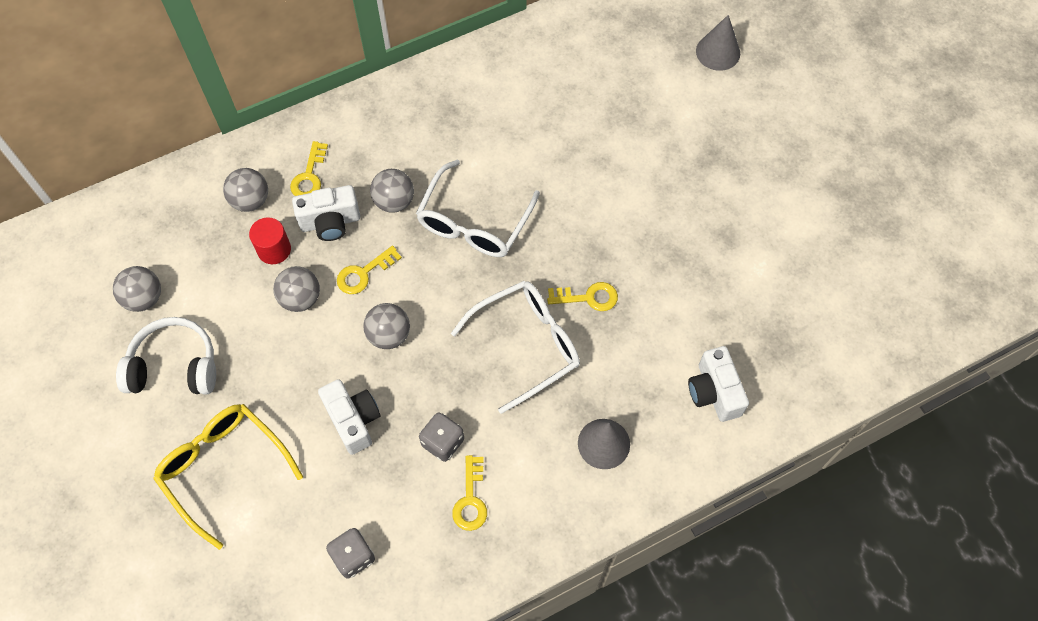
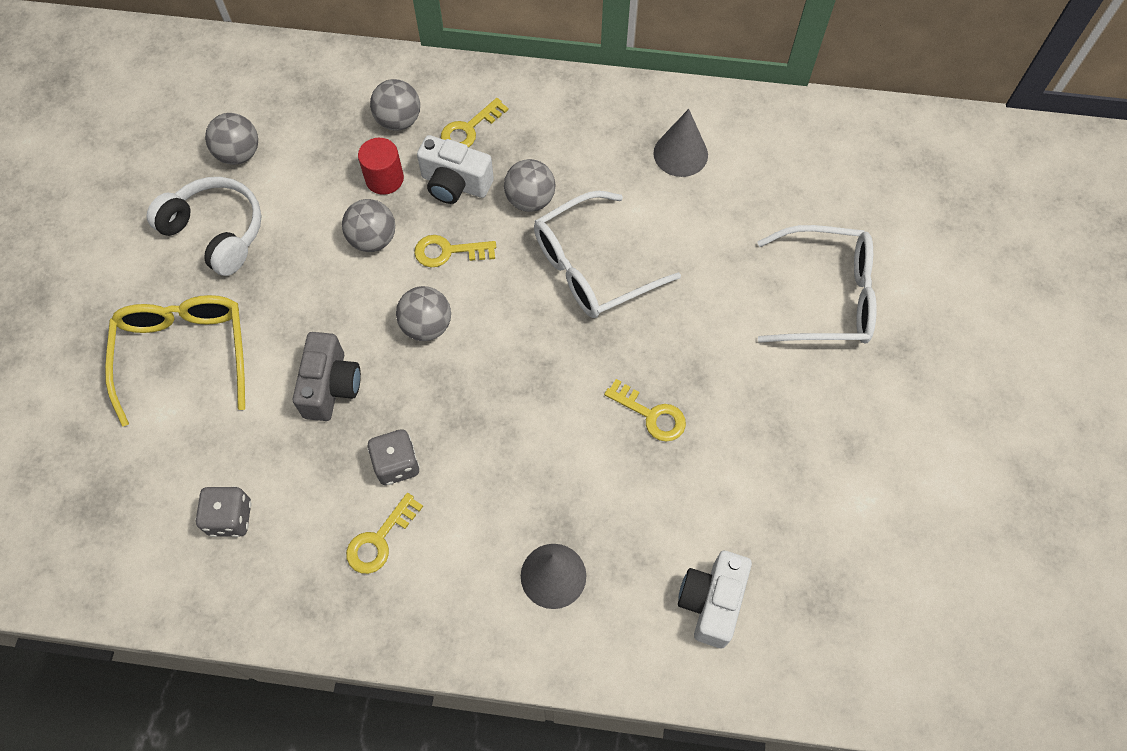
camera: 35 degrees right, 0 degrees up
white camera [318,379,380,455] -> grey camera [293,332,361,421]
white glasses [451,281,580,414] -> white glasses moved to [757,225,877,344]
grey cone [696,15,740,71] -> grey cone moved to [653,109,708,177]

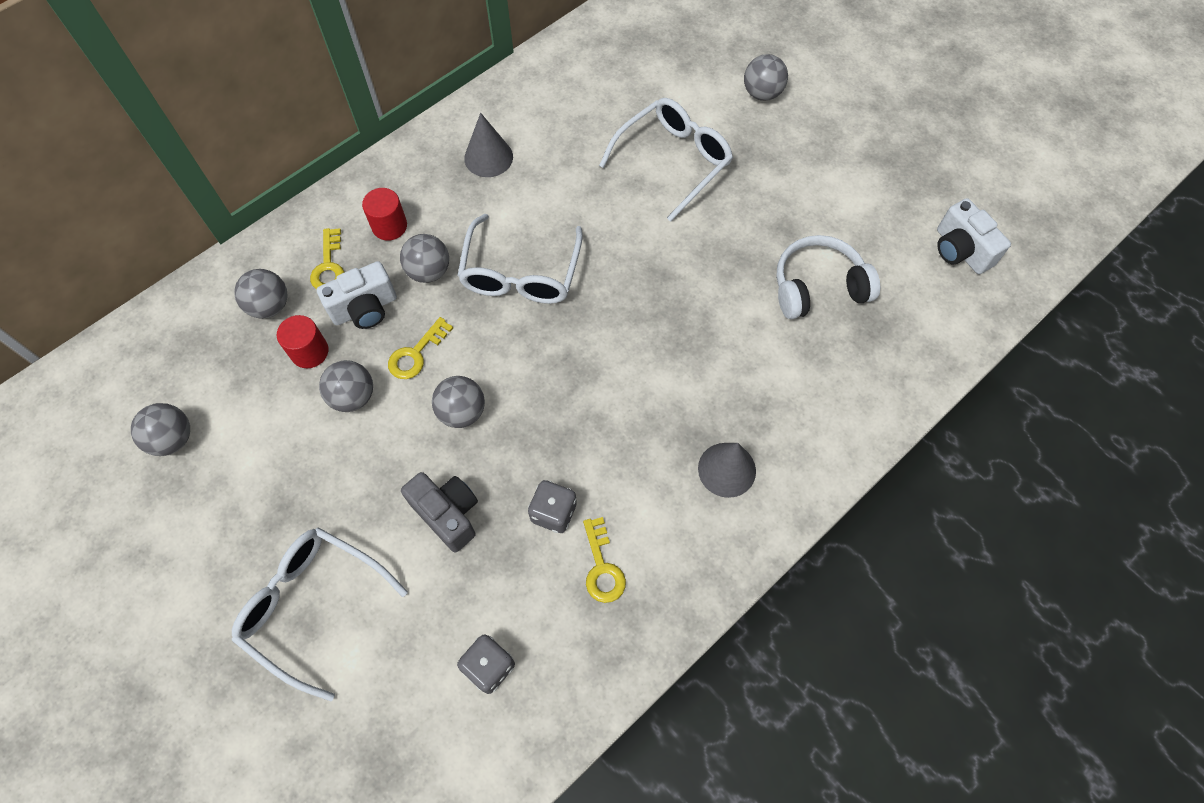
camera: 50 degrees left, 0 degrees up
yellow glasses [105,295,245,427] -> white glasses [232,527,408,701]
white headphones [146,177,262,276] -> white headphones moved to [776,235,880,319]
yellow key [604,379,686,442] -> none
white camera [678,551,752,648] -> white camera moved to [937,198,1011,274]
none -> red cylinder [362,188,407,241]
none -> grey ball [744,54,788,101]

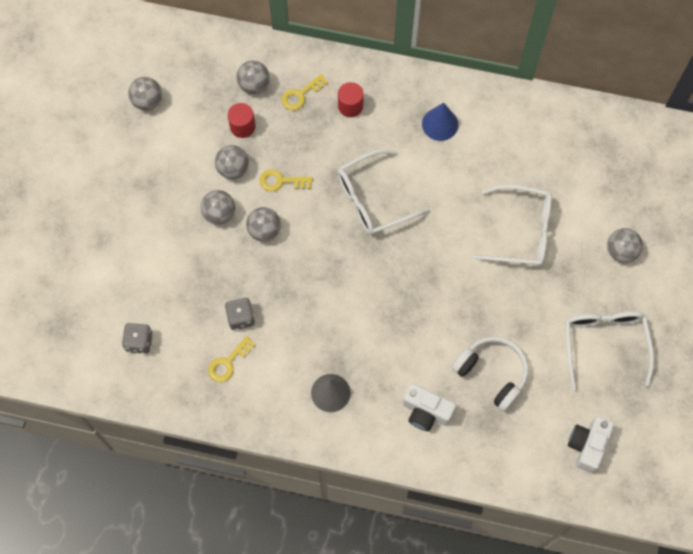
camera: 55 degrees right, 5 degrees up
white glasses [232,527,408,701] -> white glasses moved to [565,312,654,391]
white camera [317,261,397,329] -> white camera moved to [403,383,456,431]
grey ball [400,234,449,283] -> grey ball moved to [201,190,235,224]
grey camera [401,472,478,553] -> none
grey cone [464,113,513,177] -> blue cone [422,103,458,141]

